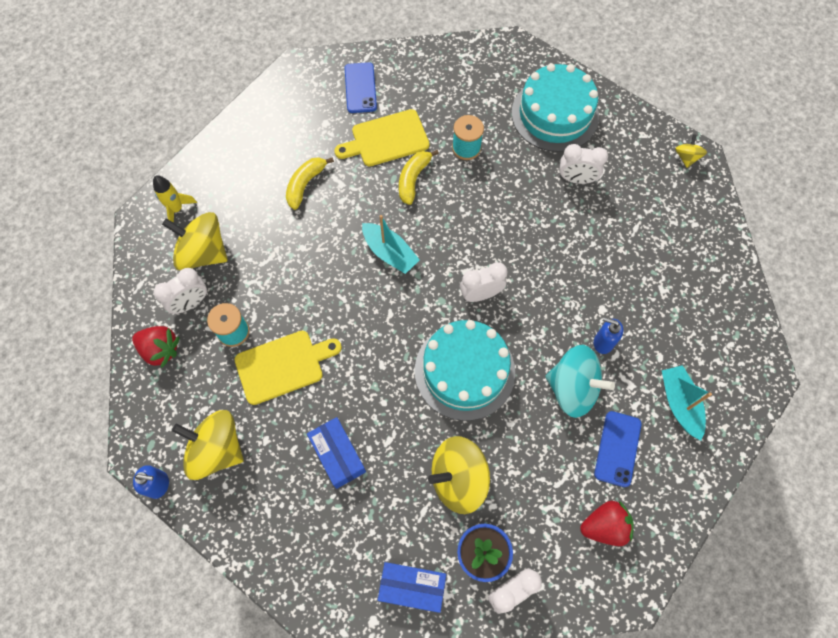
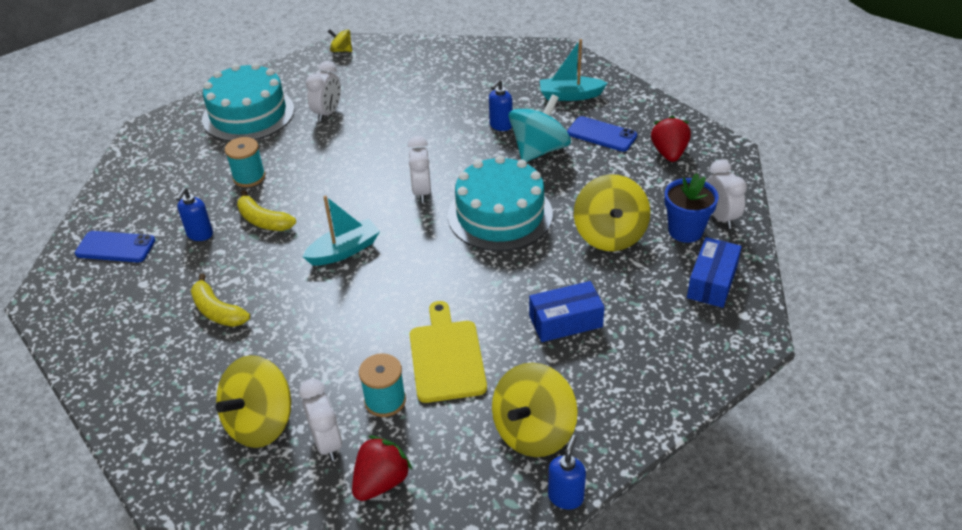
camera: 75 degrees left, 25 degrees down
yellow rocket [153,175,197,223] -> none
yellow cutting board [334,109,429,166] -> blue soap dispenser [176,188,213,241]

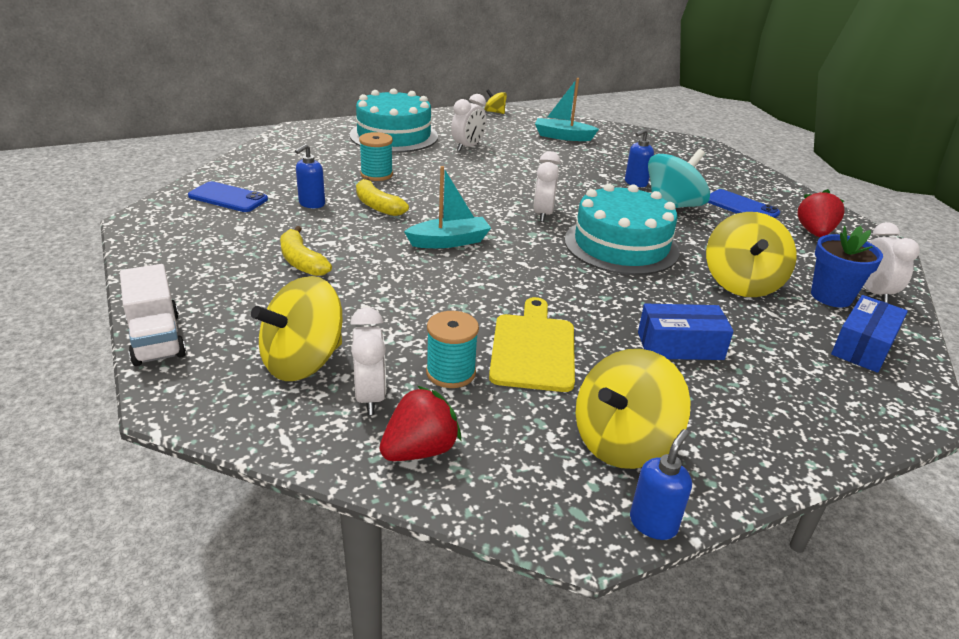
camera: 10 degrees right, 10 degrees down
turquoise boat [540,39,607,101] -> turquoise boat moved to [535,78,599,141]
none -> white truck [120,264,186,366]

